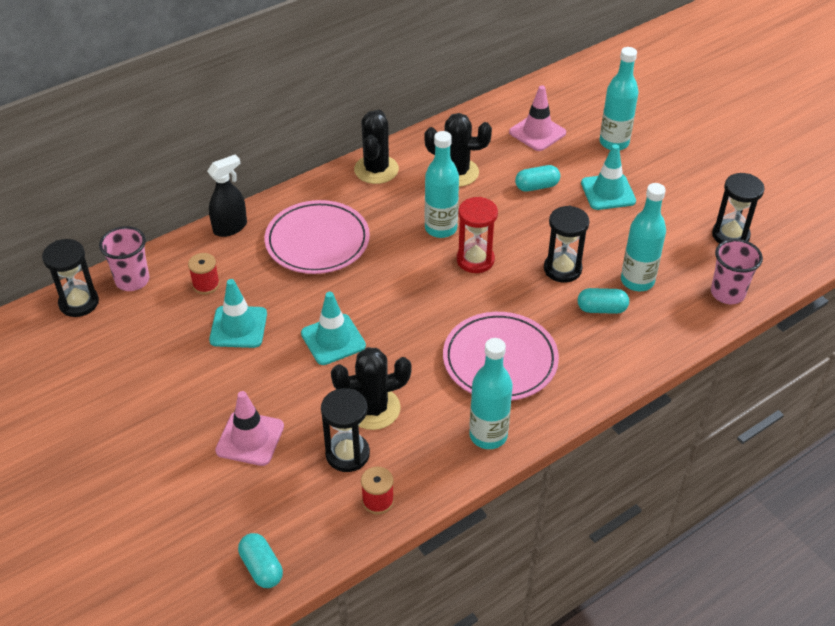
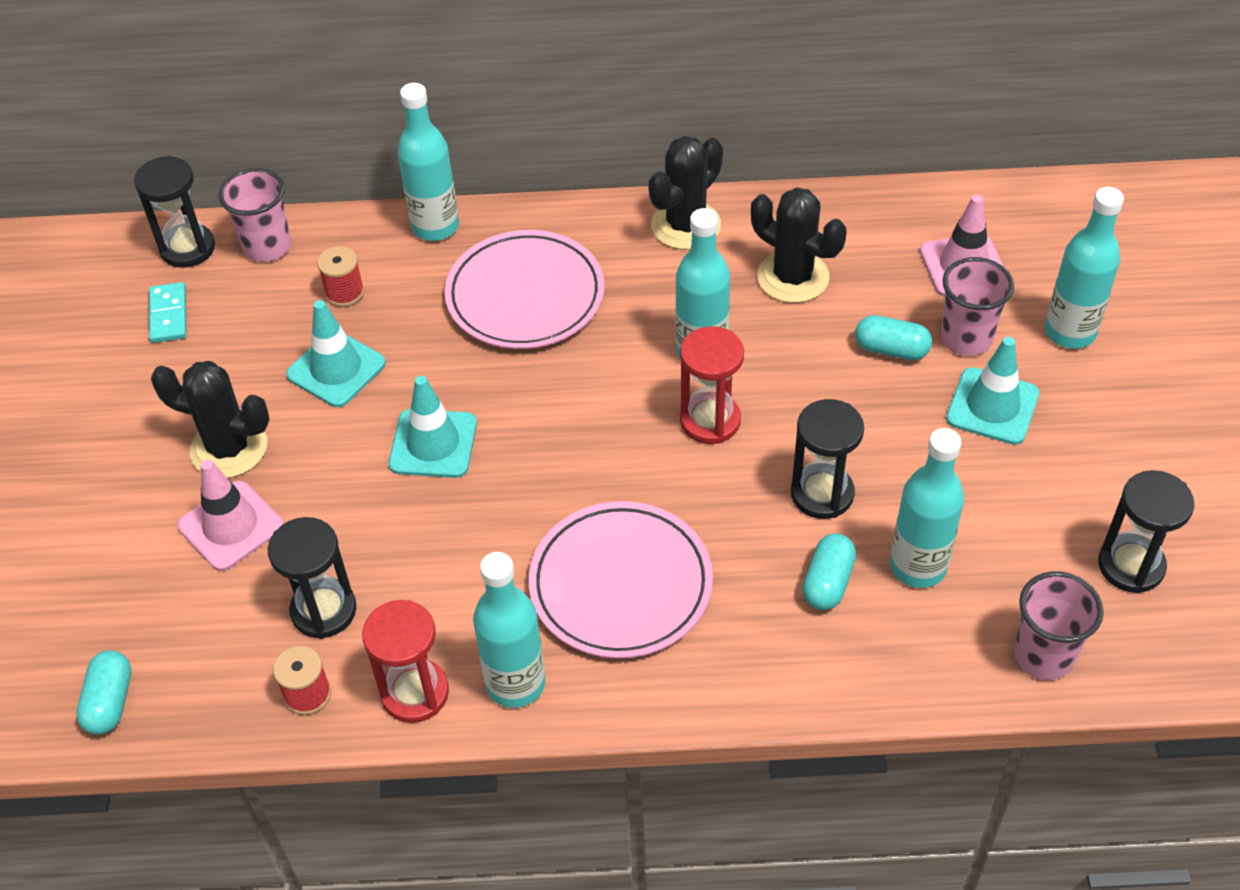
camera: 35 degrees right, 5 degrees up
black spray bottle [207,155,247,237] -> turquoise bottle [397,83,459,241]
black cactus [331,347,412,430] -> black cactus moved to [151,361,270,478]
turquoise capsule [578,288,629,314] -> turquoise capsule turned 75 degrees clockwise [802,533,856,610]
none -> turquoise domino [149,282,187,343]
none -> red hourglass [362,600,449,723]
none -> pink cup [941,257,1014,356]

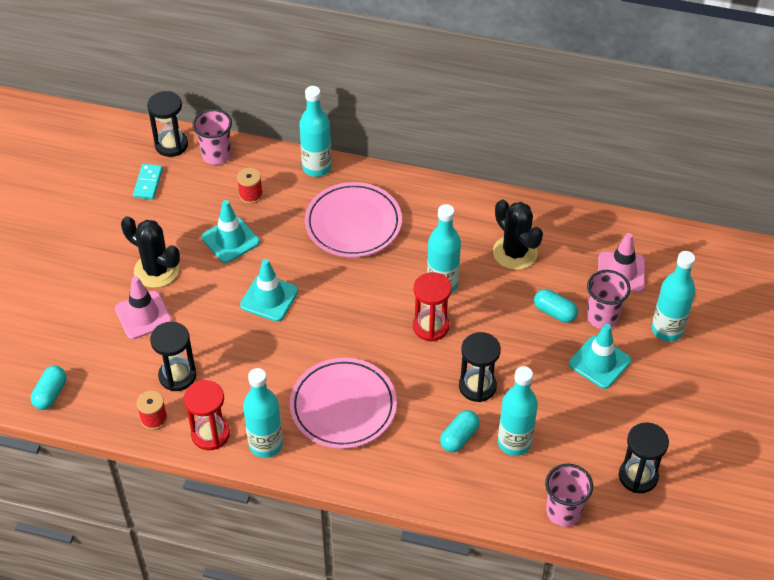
camera: 15 degrees right, 0 degrees up
black cactus [648,136,723,250] -> none

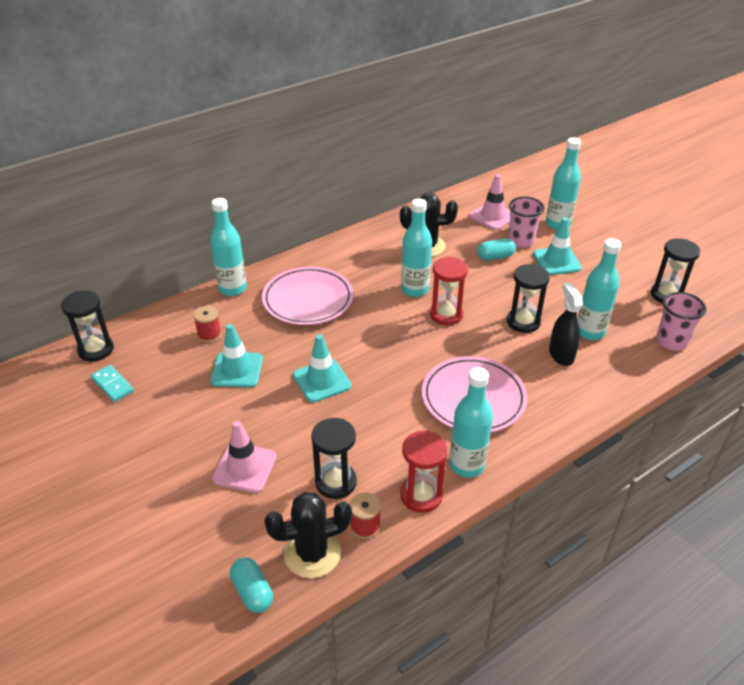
camera: 50 degrees left, 10 degrees down
black cactus [121,216,180,288] -> black cactus moved to [264,492,352,578]
pink cup [193,109,232,165] -> none
turquoise capsule [440,410,480,452] -> black spray bottle [549,282,583,366]

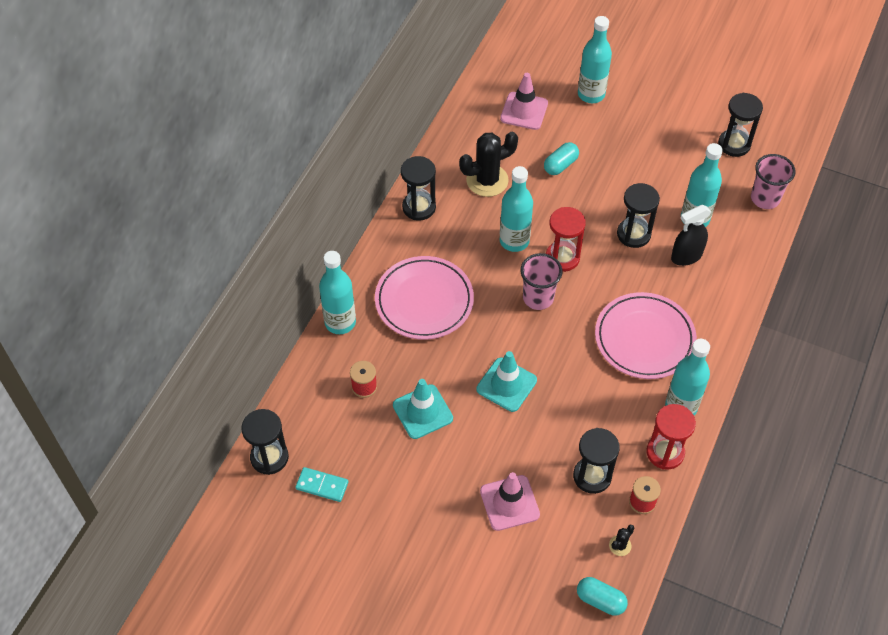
camera: 30 degrees left, 15 degrees up
black cactus [264,492,352,578] -> black cactus [609,525,634,556], size x0.44
pink cup [508,197,545,248] -> pink cup moved to [520,253,562,310]
turquoise traffic cone [533,218,582,275] -> none
black spray bottle [549,282,583,366] -> black spray bottle turned 75 degrees counterclockwise [671,205,711,266]
none -> black hourglass [401,156,436,221]

